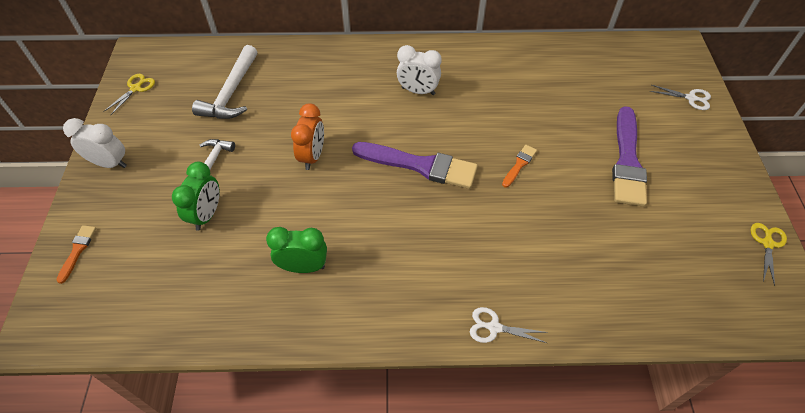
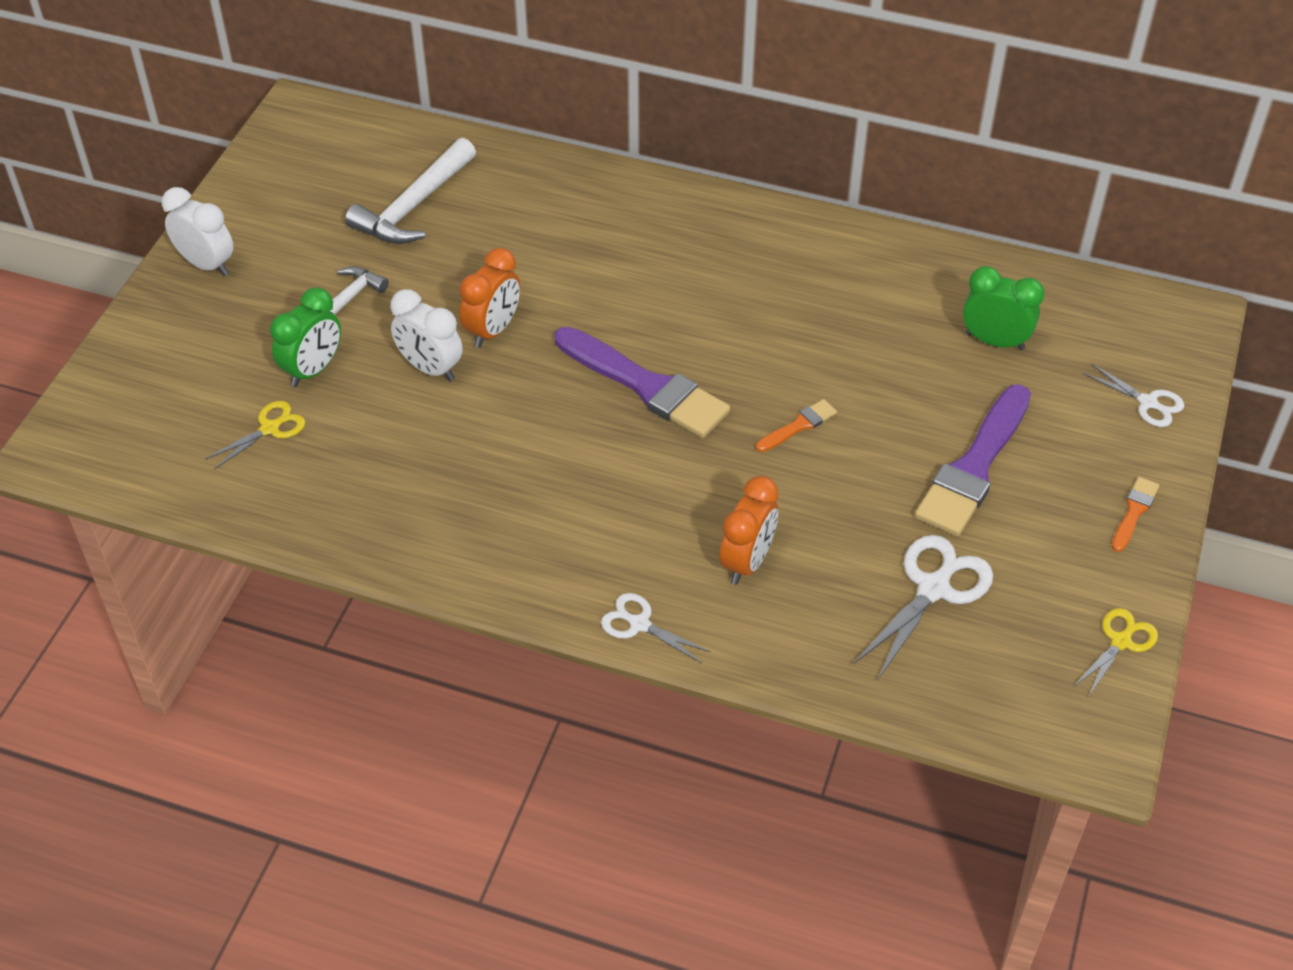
camera: 20 degrees right, 5 degrees down
orange brush [56,225,96,284] -> orange brush moved to [1111,477,1159,552]
yellow scissors [103,74,155,115] -> yellow scissors moved to [205,401,305,470]
green clock [266,227,327,273] -> green clock moved to [963,266,1044,350]
white clock [397,45,442,95] -> white clock moved to [390,289,463,381]
none -> orange clock [720,476,779,585]
none -> white scissors [853,535,993,681]

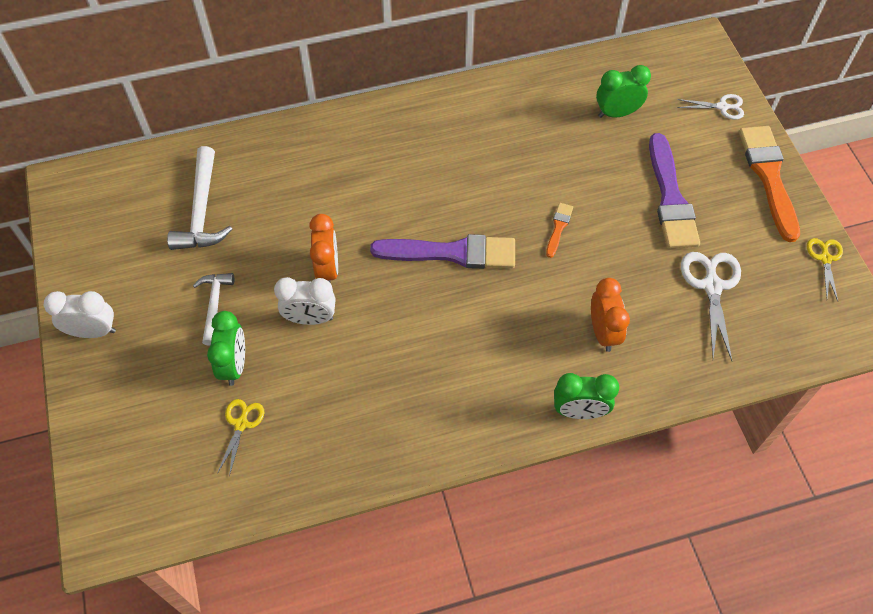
camera: 35 degrees left, 10 degrees up
white scissors [601,593,711,663] -> green clock [554,373,619,419]
orange brush [1111,477,1159,552] -> orange brush [739,126,800,242], size x2.18

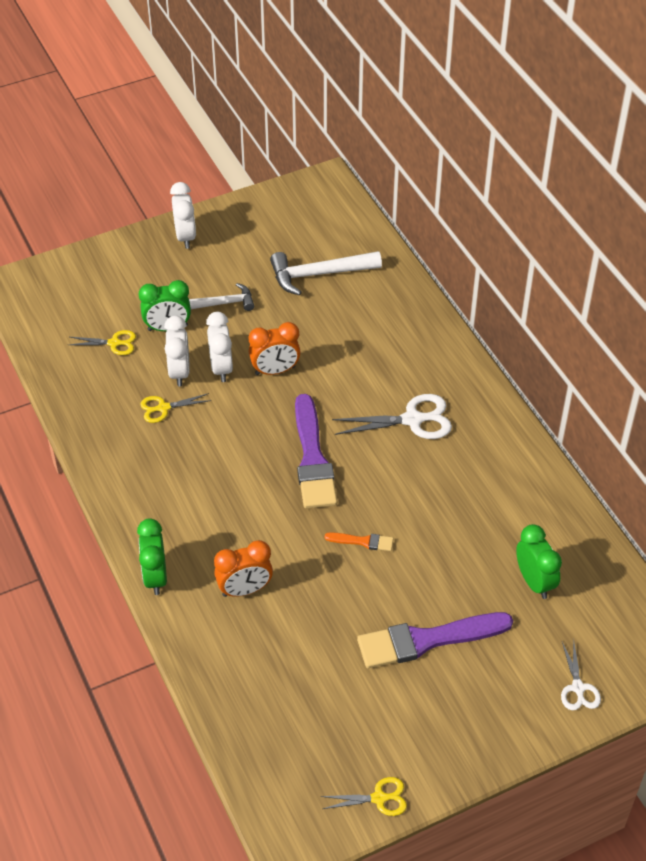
camera: 80 degrees right, 10 degrees down
white scissors [681,252,741,361] -> white scissors moved to [332,394,452,439]
orange brush [739,126,800,242] -> none
none -> yellow scissors [140,393,212,423]
none -> white clock [164,316,190,387]

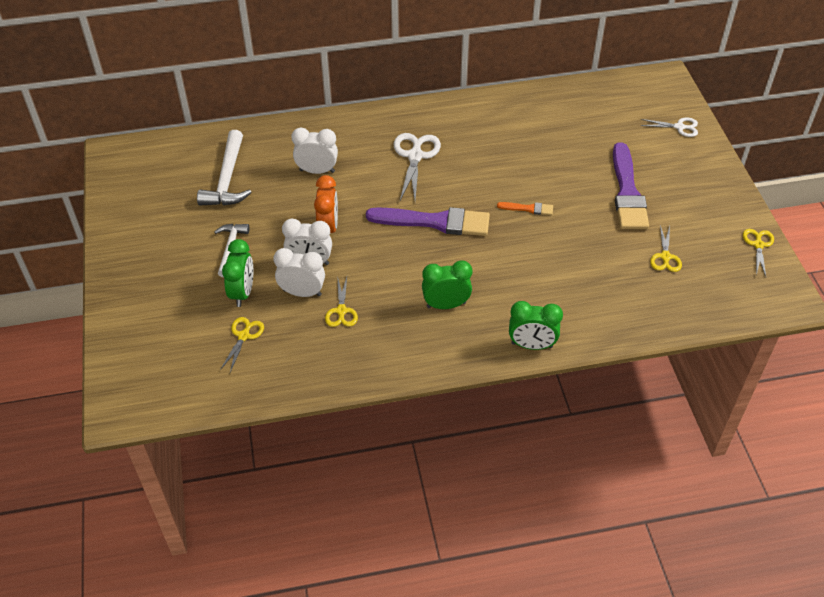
camera: 75 degrees left, 0 degrees up
white clock [170,182,196,249] -> white clock moved to [291,128,338,174]
orange clock [214,540,273,597] -> none
orange brush [324,532,394,551] -> orange brush turned 75 degrees clockwise [497,202,553,215]
green clock [516,524,562,599] -> green clock moved to [422,260,472,309]
none -> yellow scissors [650,225,682,272]

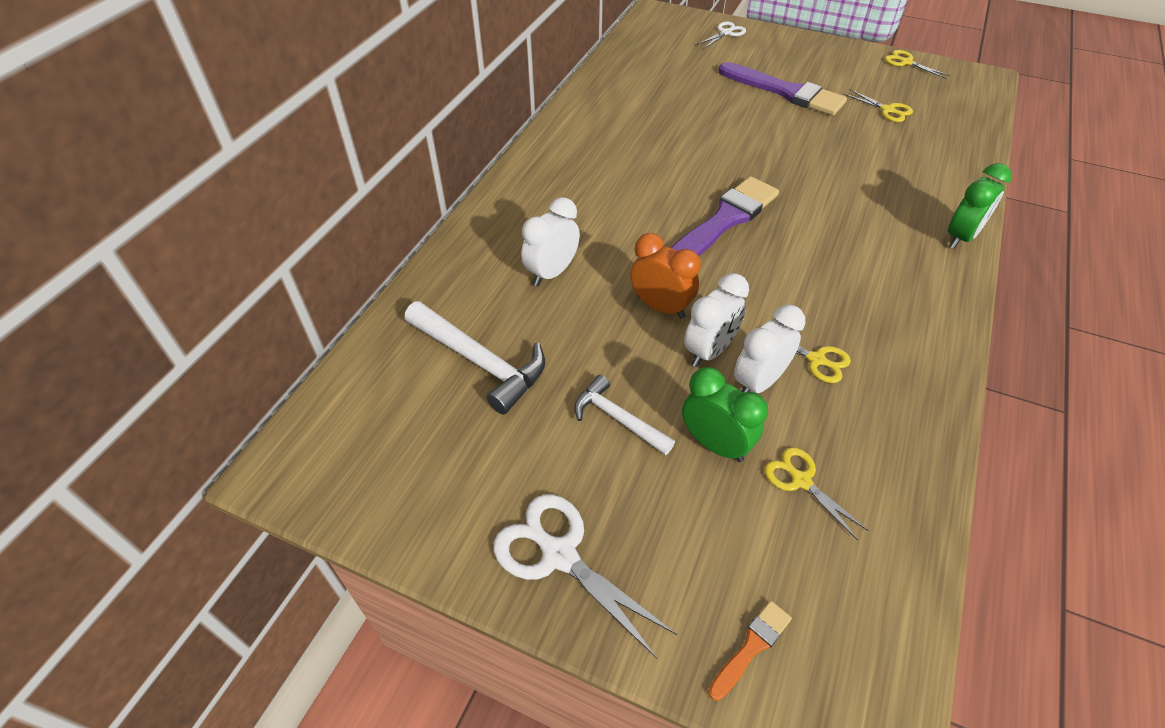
camera: 55 degrees left, 0 degrees up
white scissors [393,133,441,200] -> white scissors moved to [493,494,677,658]
green clock [422,260,472,309] -> none
orange brush [497,202,553,215] -> orange brush moved to [708,601,792,701]

